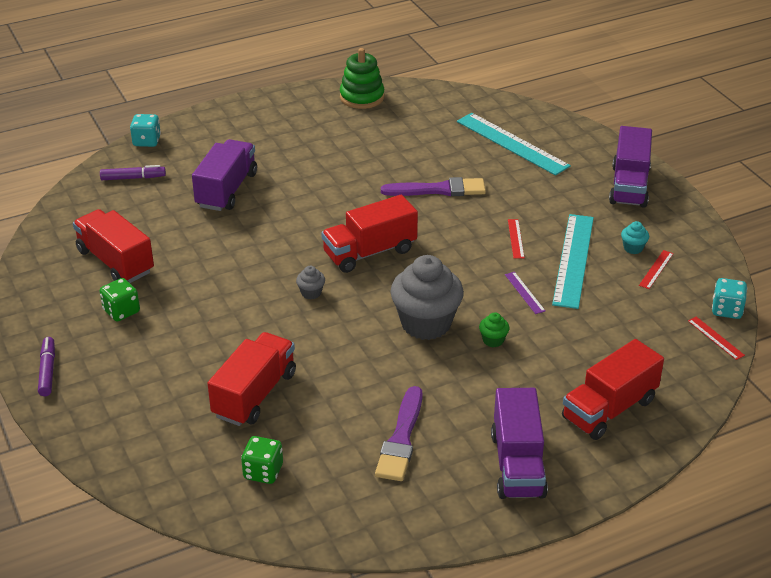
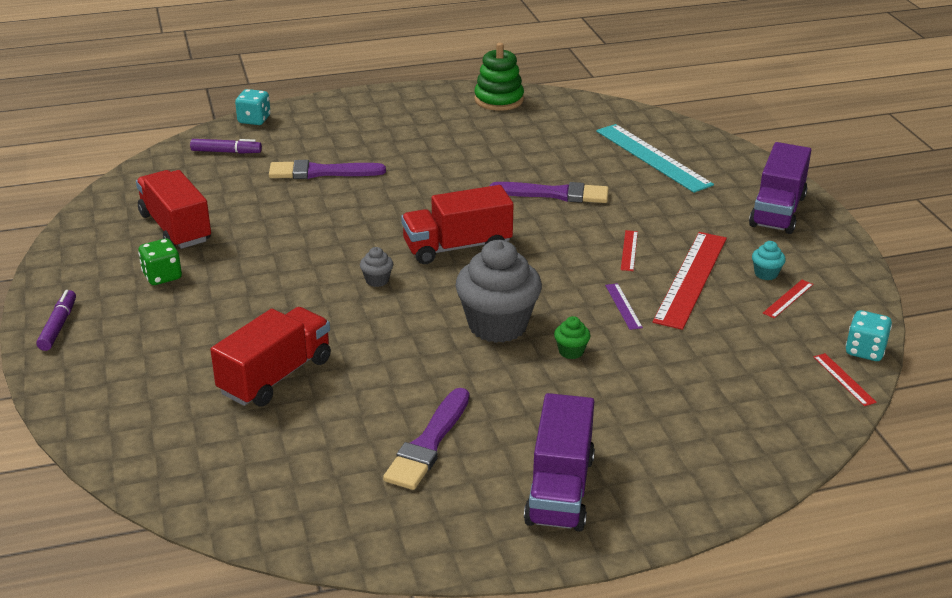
camera: 10 degrees right, 5 degrees down
purple truck [192,139,257,211] -> purple brush [269,160,386,179]
green dice [241,436,283,484] -> none
turquoise ruler [552,214,594,309] -> red ruler [652,232,727,330]
red truck [562,339,664,440] -> none

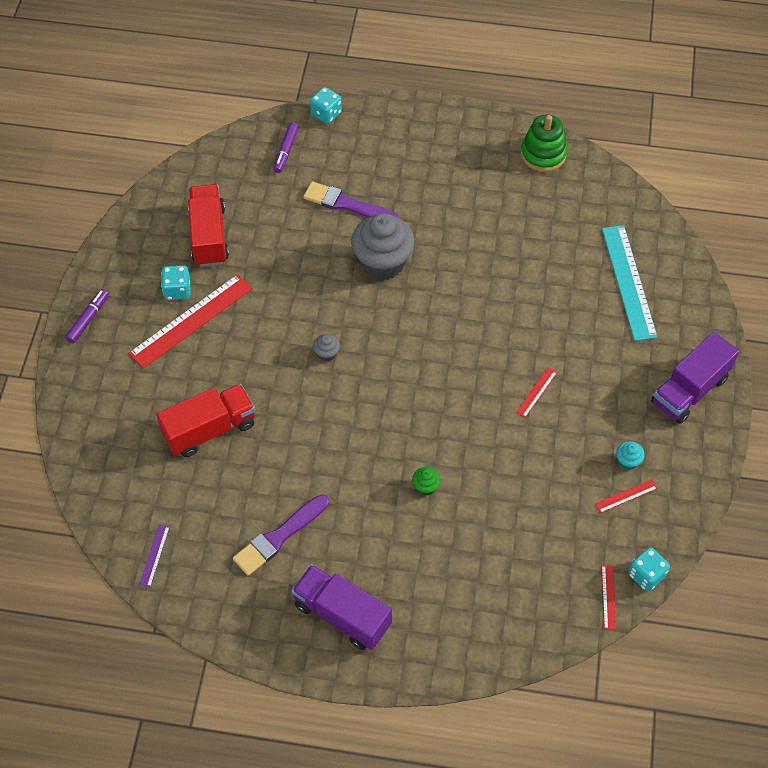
camera: 25 degrees right, 25 degrees up
green dice [138,239,182,285] -> turquoise dice [161,265,190,300]
purple marker [190,139,262,154] -> purple marker turned 75 degrees clockwise [273,122,299,173]
red truck [401,185,514,264] -> none
grey cupcake [456,240,542,343] -> grey cupcake moved to [351,213,415,280]
purple brush [490,182,609,203] -> none
purple truck [524,393,595,531] -> purple truck turned 90 degrees clockwise [292,564,392,650]
purple ruler [605,283,643,330] -> purple ruler moved to [139,524,170,587]
red ruler [652,232,727,330] -> red ruler moved to [128,274,252,369]

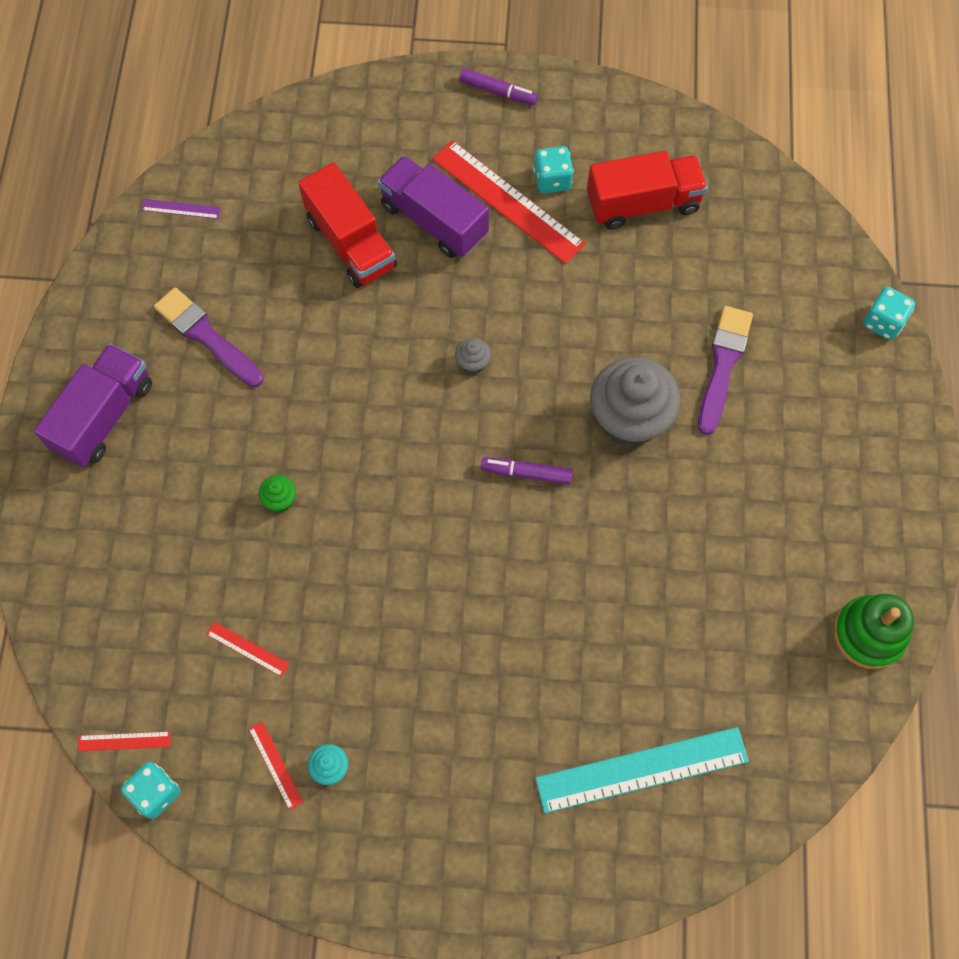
camera: 85 degrees right, 10 degrees up
purple marker [273,122,299,173] -> purple marker moved to [481,457,573,485]
red ruler [516,368,557,418] -> red ruler moved to [206,622,289,677]
purple truck [651,332,739,424] -> purple truck moved to [378,155,489,258]

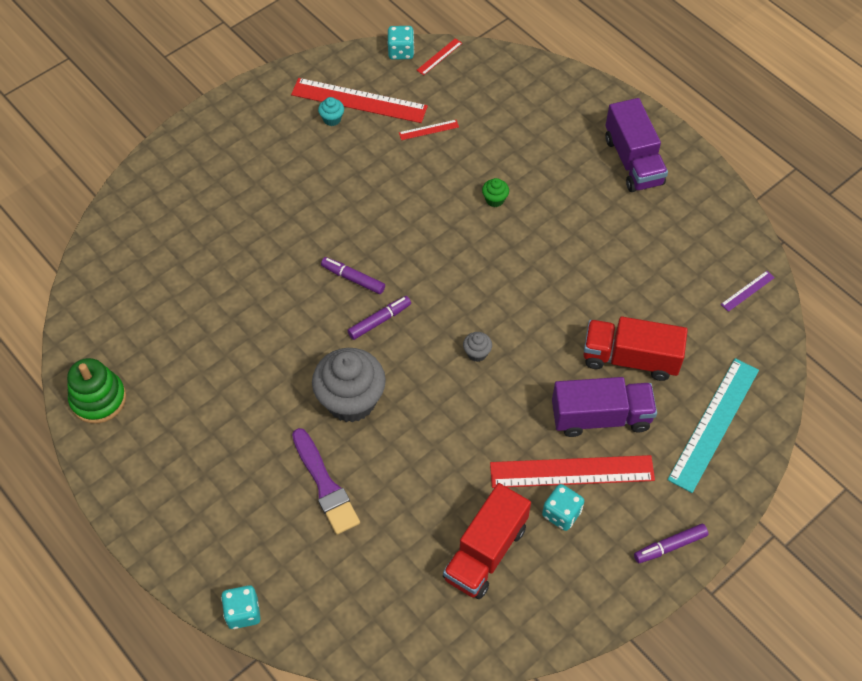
camera: 135 degrees right, 10 degrees down
purple brush [154,287,264,387] -> none
red ruler [249,721,303,810] -> red ruler [291,78,428,123], size x2.29
turquoise ruler [535,727,749,813] -> turquoise ruler moved to [667,358,759,493]
none -> purple marker [321,257,385,294]

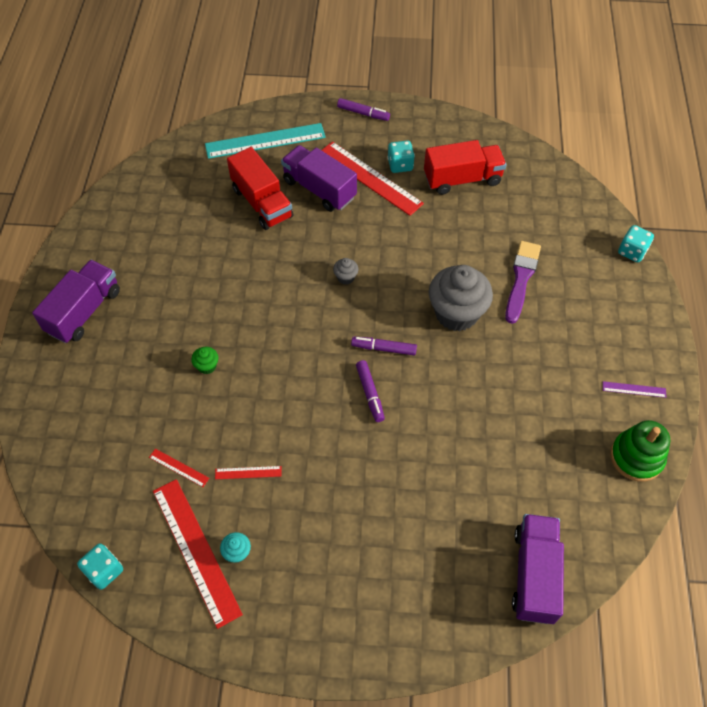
camera: 135 degrees left, 0 degrees up
red ruler [417,38,462,75] -> red ruler moved to [215,466,282,479]
purple ruler [721,271,775,312] -> purple ruler moved to [603,381,666,398]
none -> purple truck [512,514,564,624]

